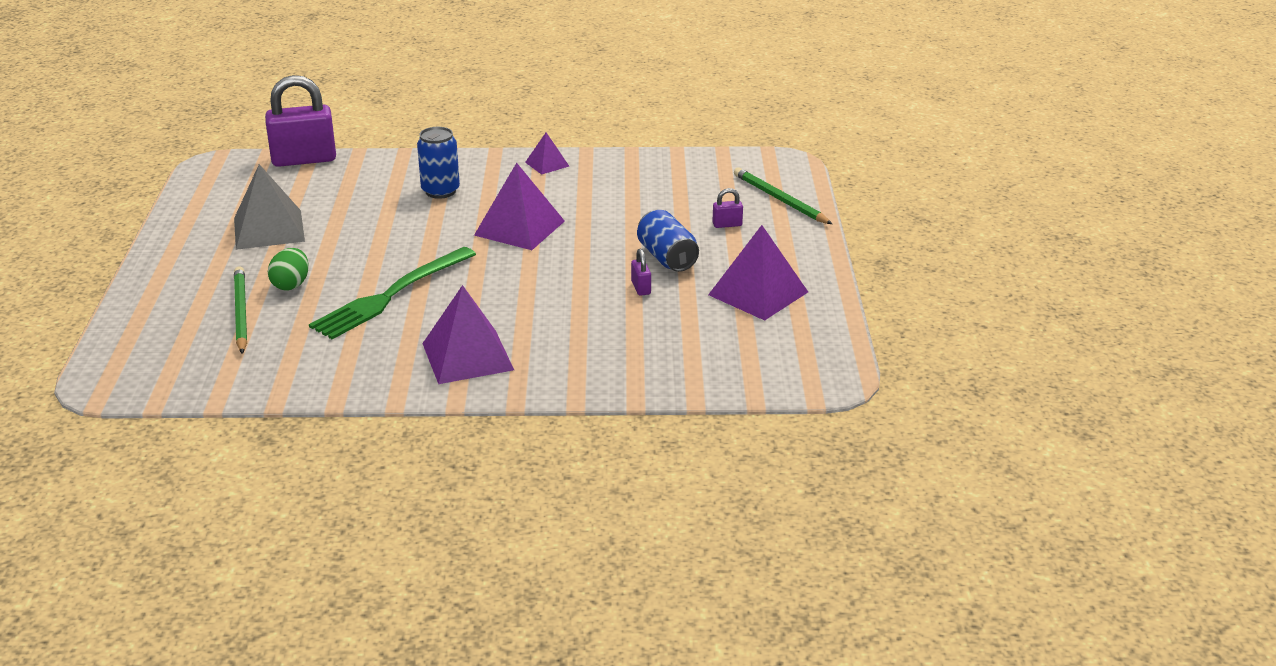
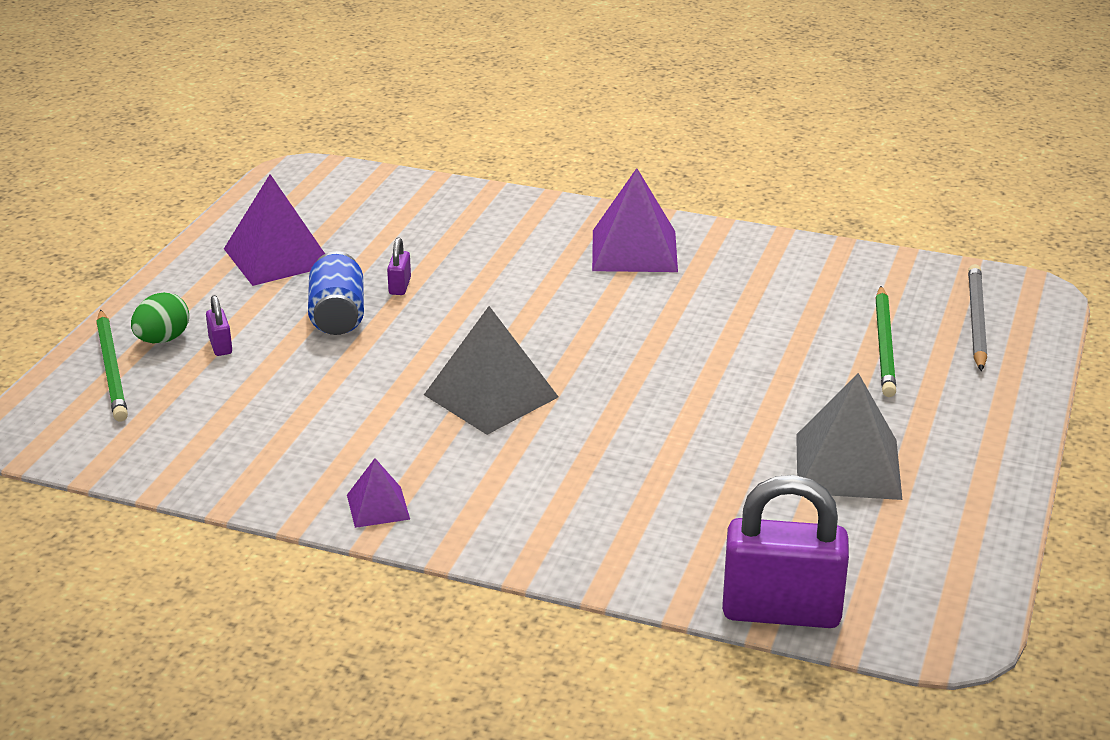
camera: 160 degrees left, 0 degrees up
green egg [268,248,309,291] -> green egg moved to [131,292,189,343]
green fork [309,247,476,339] -> none
blue can [417,127,460,199] -> none
purple pyramid [474,163,565,250] -> grey pyramid [424,306,558,435]
purple padlock [713,188,743,228] -> purple padlock turned 60 degrees clockwise [206,295,232,356]
none -> grey pencil [968,264,987,371]

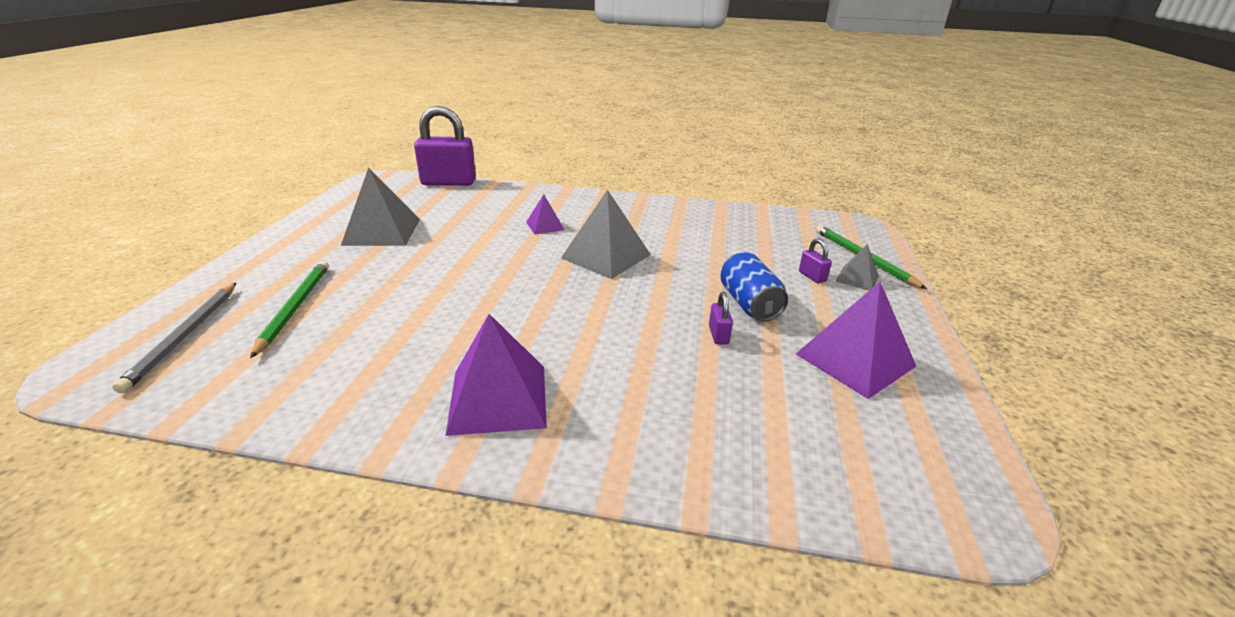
camera: 170 degrees right, 0 degrees up
green egg [131,292,189,343] -> grey pyramid [835,244,879,290]
purple pyramid [347,458,410,528] -> purple pyramid moved to [526,194,564,235]

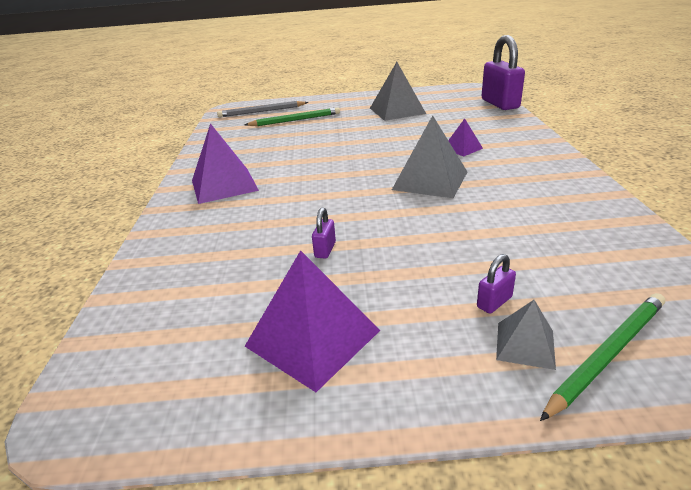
camera: 80 degrees right, 0 degrees up
purple padlock [709,292,733,344] -> purple padlock turned 60 degrees counterclockwise [312,207,336,259]
blue can [720,252,788,322] -> none

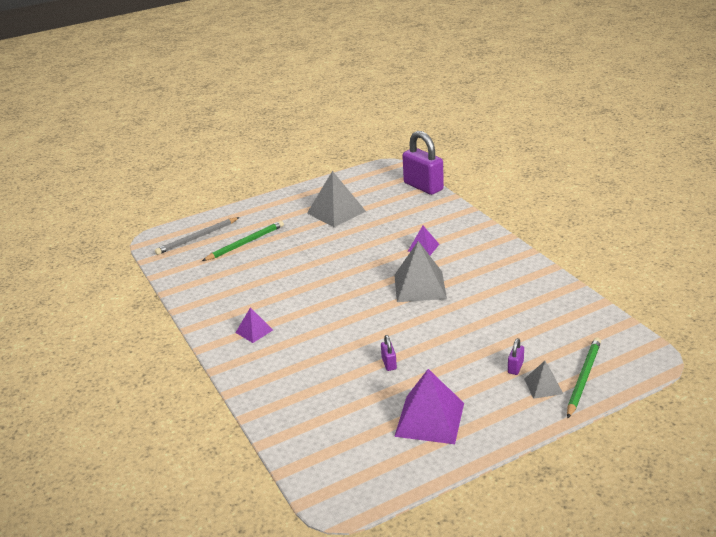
camera: 25 degrees left, 0 degrees up
purple pyramid [192,123,259,204] -> purple pyramid [235,307,273,343], size x0.53

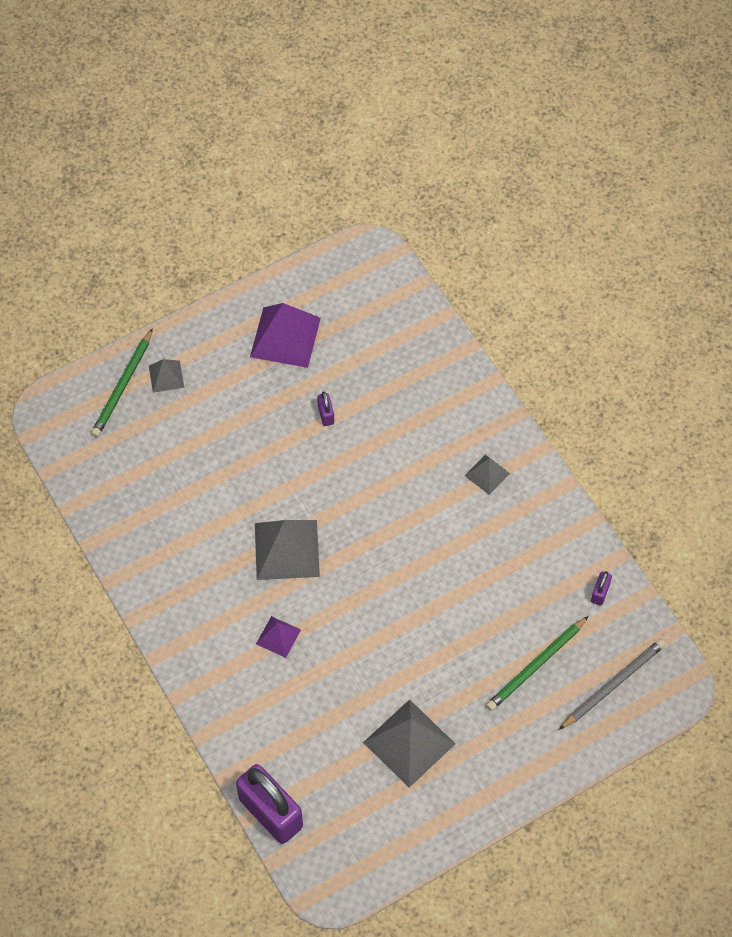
camera: 175 degrees right, 30 degrees up
purple pyramid [235,307,273,343] -> grey pyramid [465,455,510,495]
purple padlock [508,338,524,375] -> purple padlock moved to [591,571,612,606]

